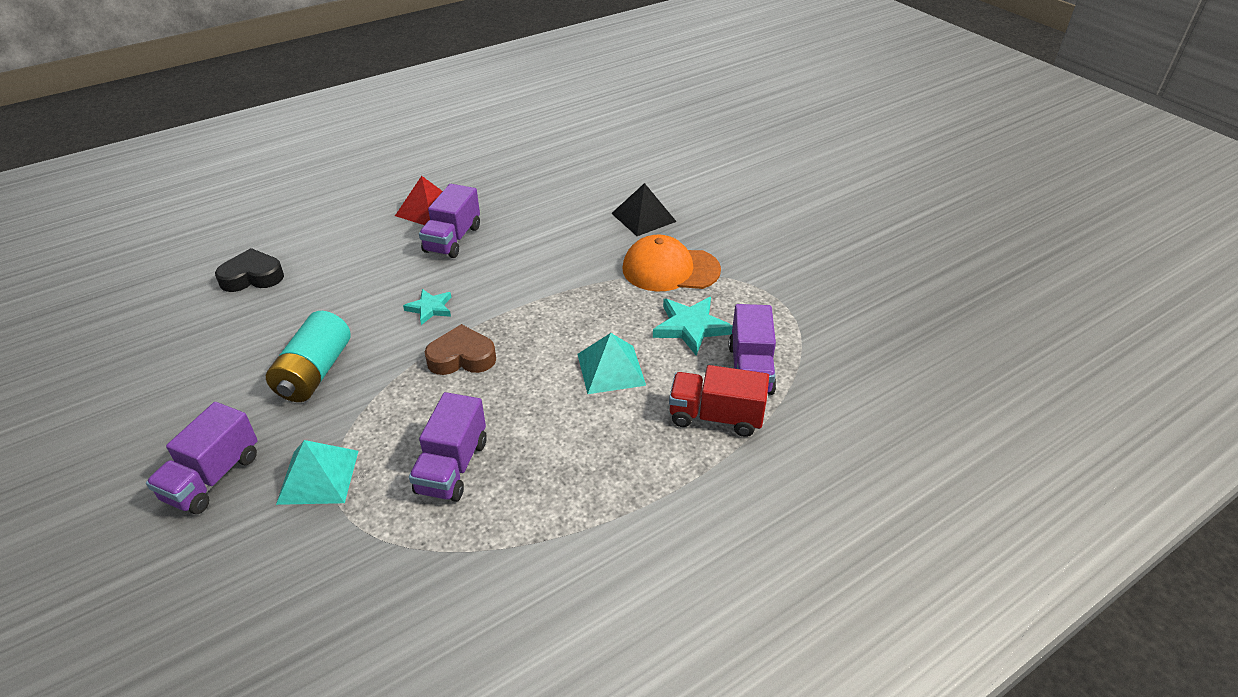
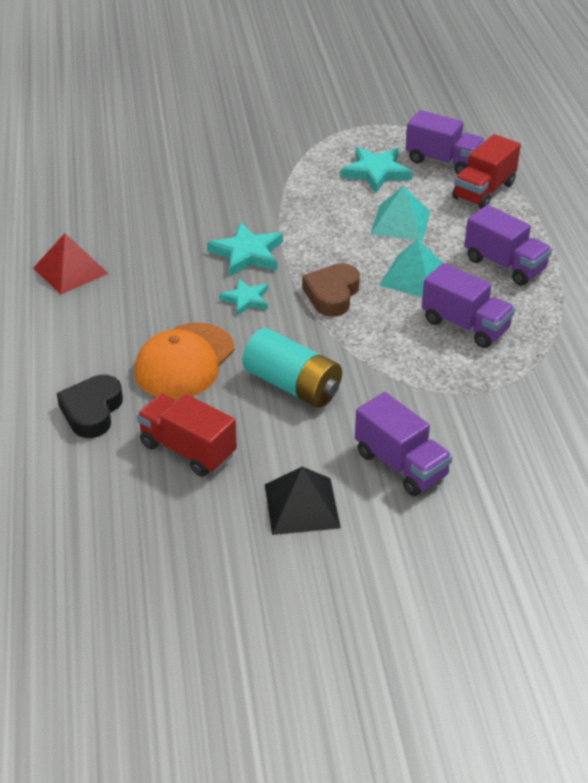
camera: 65 degrees left, 0 degrees up
turquoise pyramid [276,440,358,505] -> turquoise pyramid moved to [379,239,443,297]
purple truck [419,184,480,258] -> purple truck moved to [464,205,552,286]
black pyramid [611,183,677,236] -> black pyramid moved to [265,467,341,535]
orange cap [622,235,721,291] -> orange cap moved to [135,323,235,399]
none -> red truck [136,393,237,477]
none -> turquoise star [207,222,283,276]

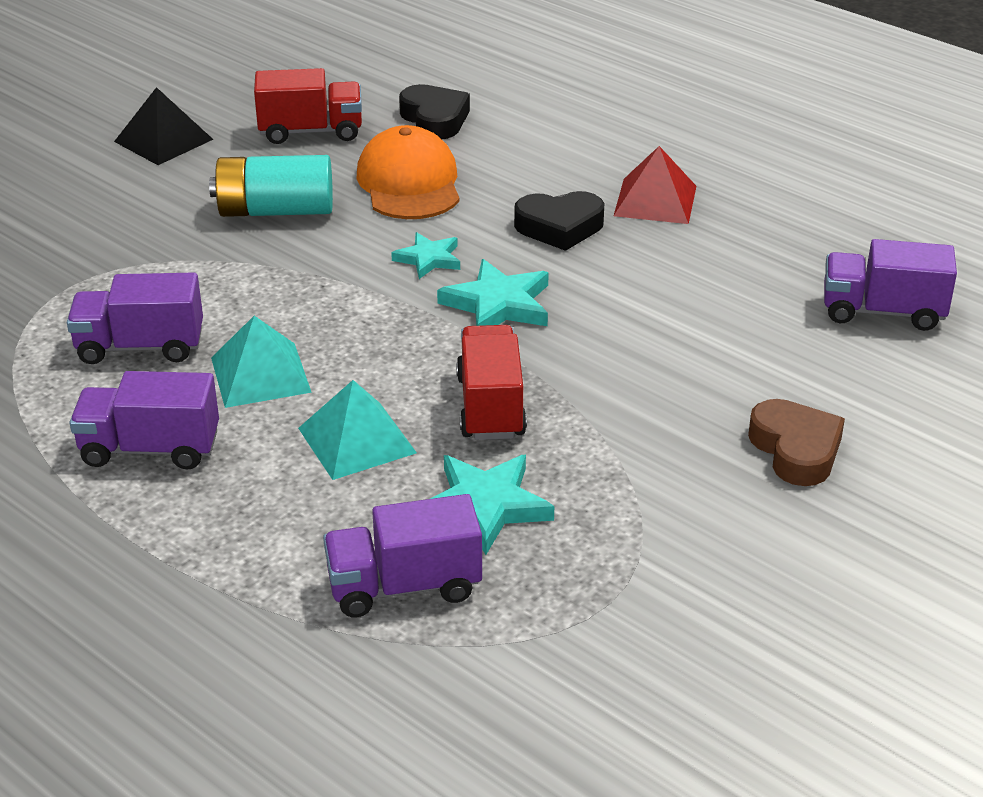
camera: 140 degrees right, 5 degrees down
brown heart [302,263,360,317] -> brown heart moved to [748,399,845,486]
purple truck [355,392,453,496] -> purple truck moved to [824,239,957,331]
red truck [452,134,521,209] -> red truck moved to [456,325,527,440]
none -> black heart [514,191,604,251]

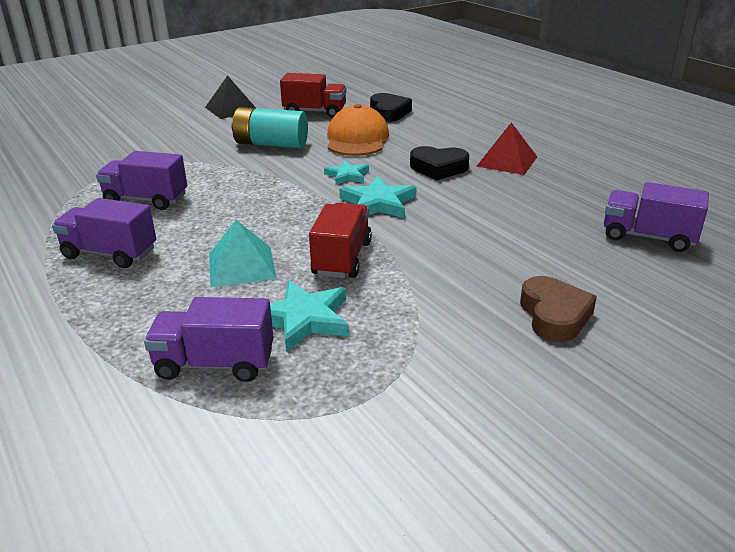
camera: 15 degrees right, 5 degrees down
turquoise pyramid [211,316,312,408] -> none

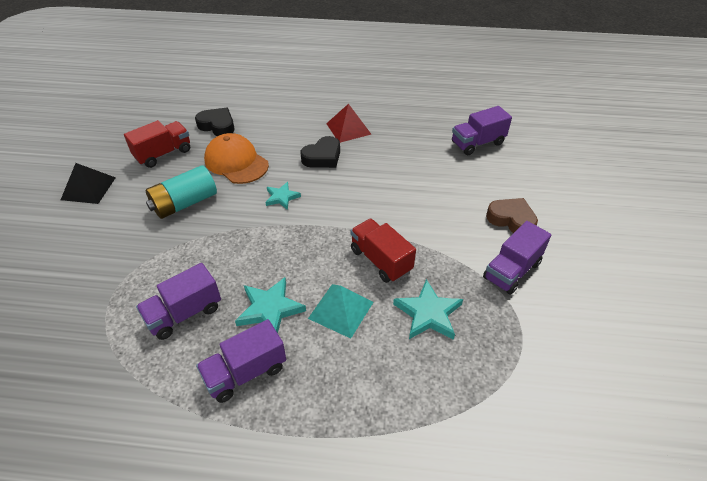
camera: 50 degrees left, 15 degrees up
purple truck [144,297,274,382] -> purple truck moved to [483,221,551,295]
turquoise star [339,176,417,218] -> turquoise star moved to [235,277,306,333]

